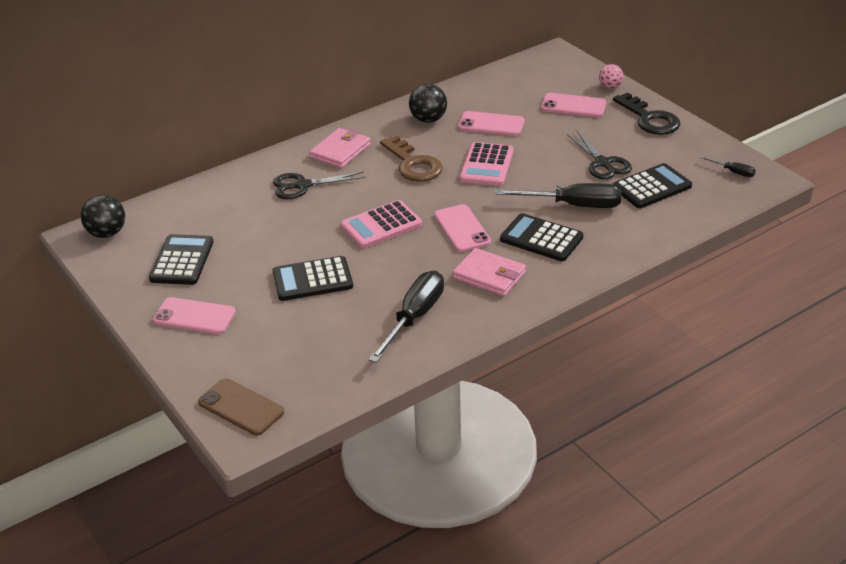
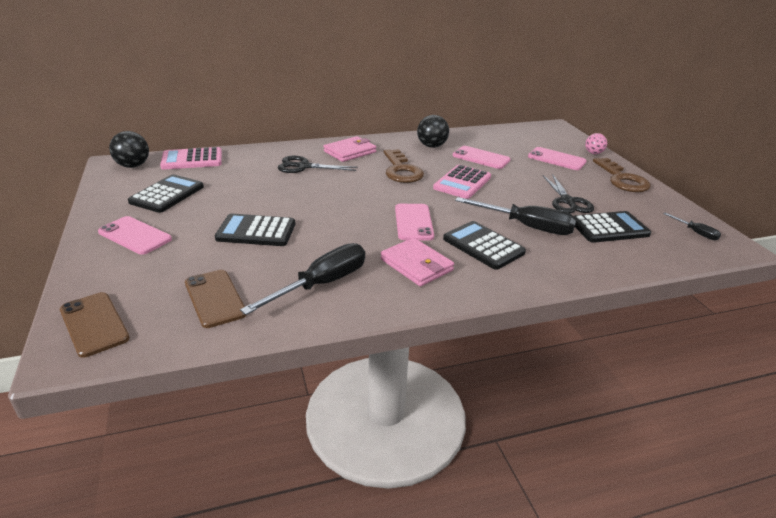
camera: 15 degrees right, 5 degrees down
pink calculator [340,200,422,248] -> pink calculator moved to [160,147,222,169]
black key [613,92,681,135] -> brown key [593,158,651,192]
none -> brown phone [185,270,246,328]

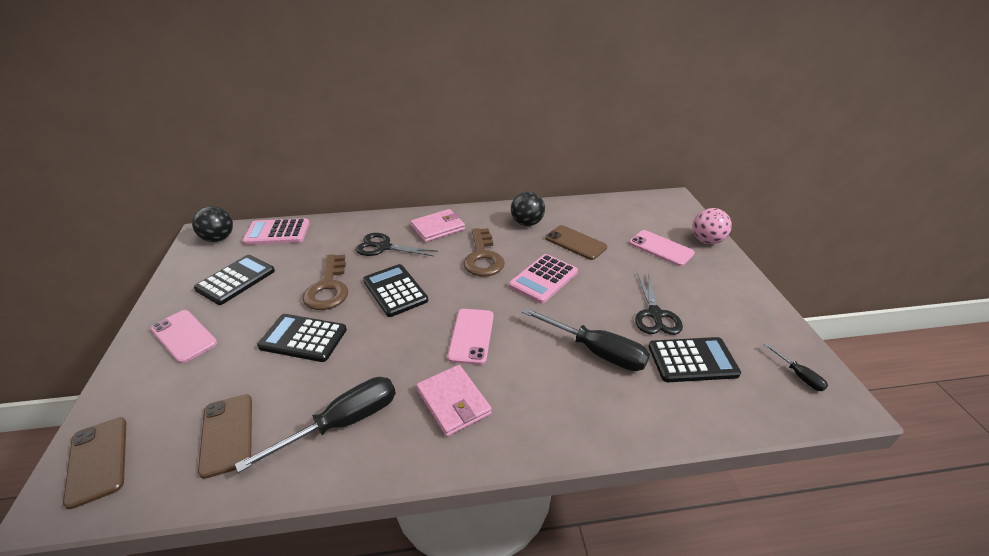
camera: 10 degrees right, 5 degrees up
black calculator [443,221,526,270] -> black calculator moved to [363,264,428,317]
pink phone [453,146,510,169] -> brown phone [545,225,607,260]
pink ball [585,133,607,154] -> pink ball [692,208,732,244], size x1.54
brown key [593,158,651,192] -> brown key moved to [302,254,348,310]

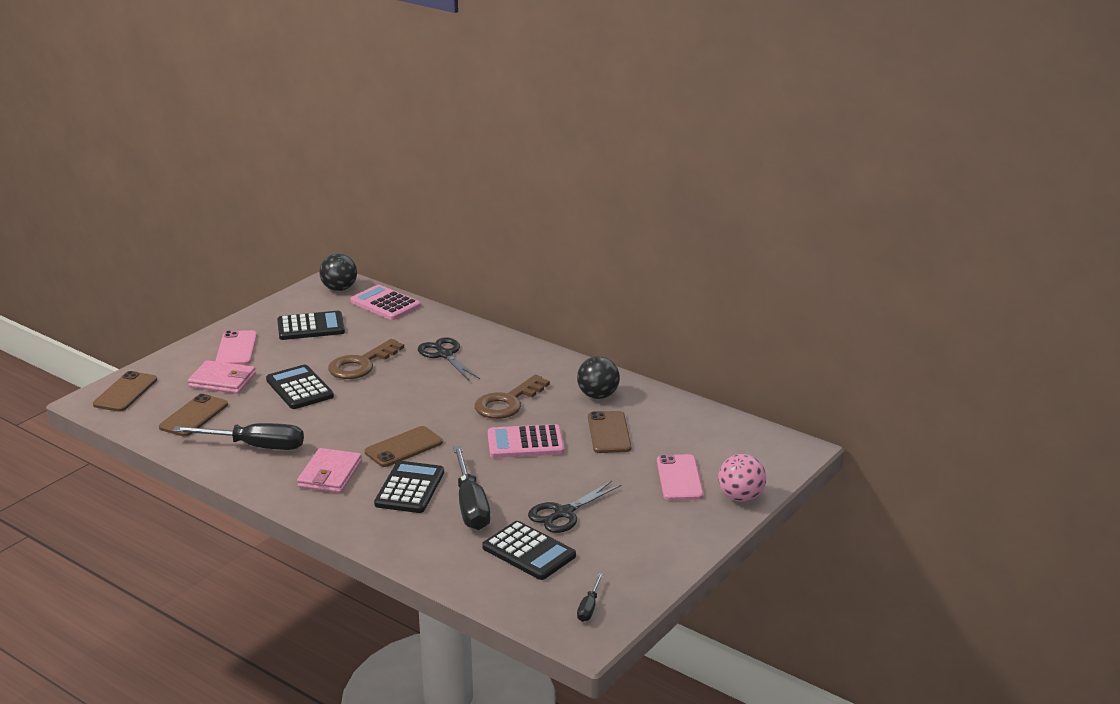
camera: 45 degrees right, 10 degrees down
black calculator [363,264,428,317] -> black calculator moved to [374,461,444,513]
pink wallet [410,209,465,242] -> pink wallet moved to [188,360,256,394]
pink phone [447,309,494,365] -> brown phone [365,426,443,467]

